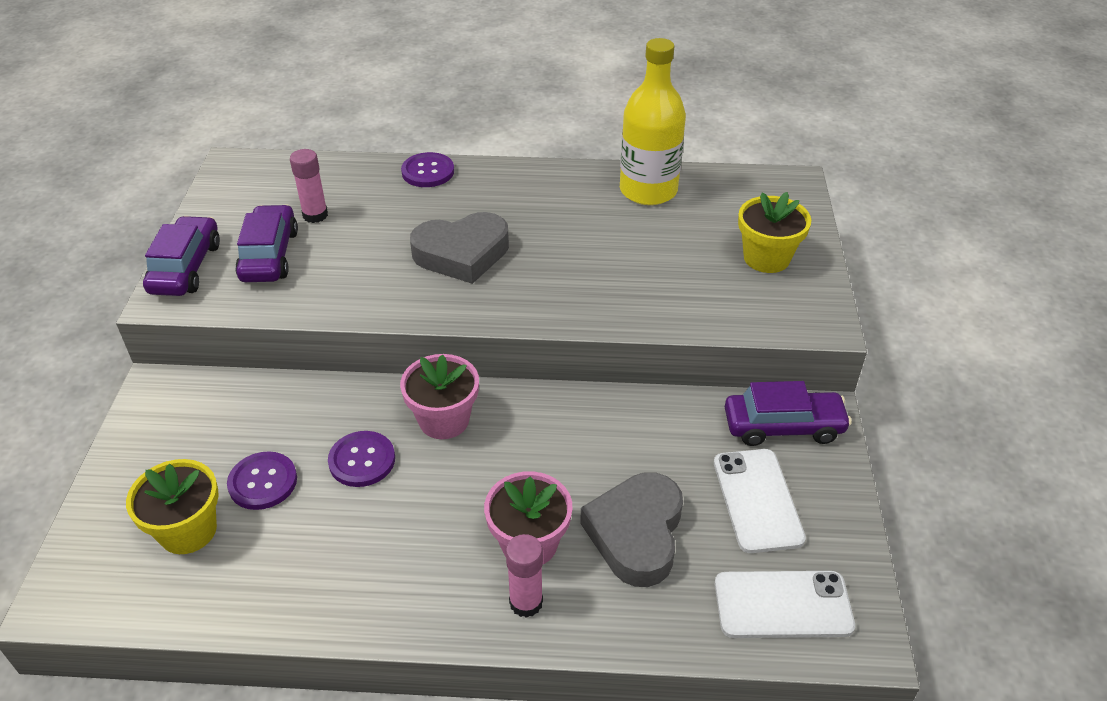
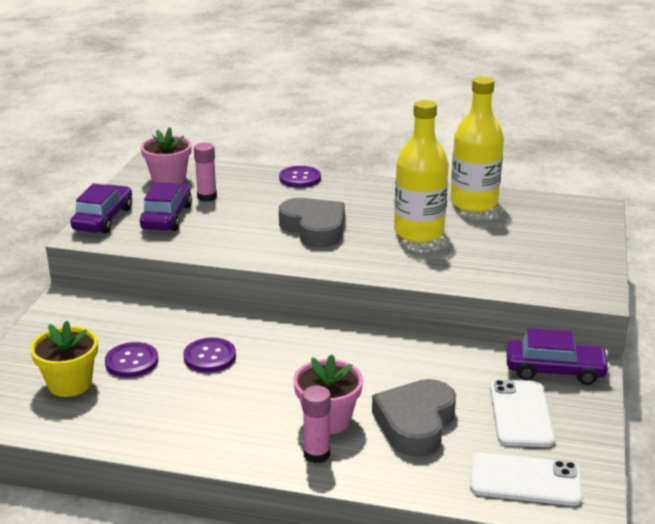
camera: 10 degrees right, 15 degrees down
pink flower pot [400,354,479,439] -> pink flower pot moved to [140,127,192,184]
grey heart [410,212,509,284] -> grey heart turned 120 degrees counterclockwise [279,198,345,248]
yellow flower pot [738,192,811,273] -> none
none -> yellow bottle [394,100,449,242]

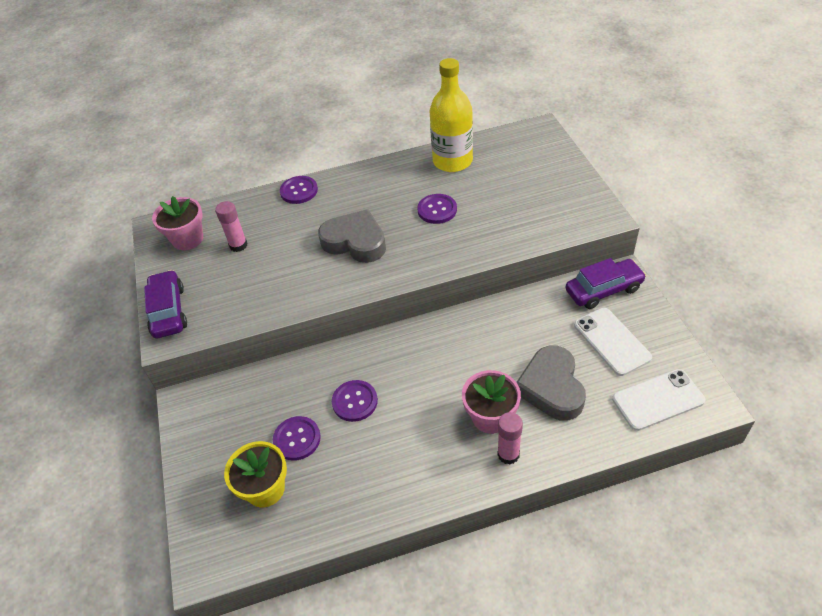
camera: 25 degrees left, 20 degrees up
purple car [140,182,192,231] -> none
yellow bottle [394,100,449,242] -> purple button [417,194,457,224]

